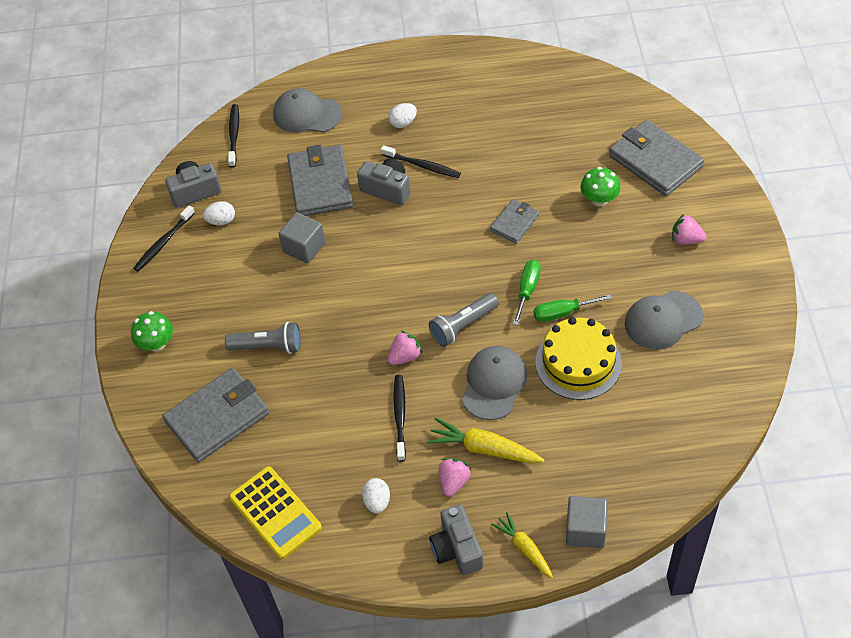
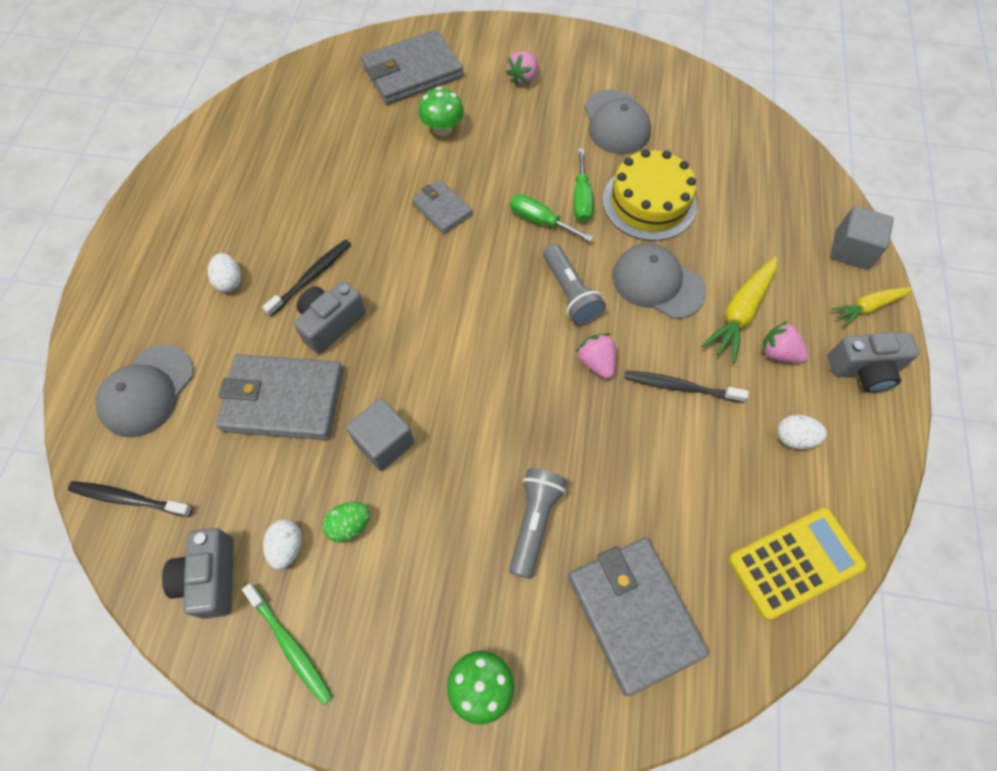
camera: 80 degrees left, 10 degrees up
black toothbrush [133,205,195,272] -> green toothbrush [242,583,333,705]
none -> green egg [323,502,370,543]

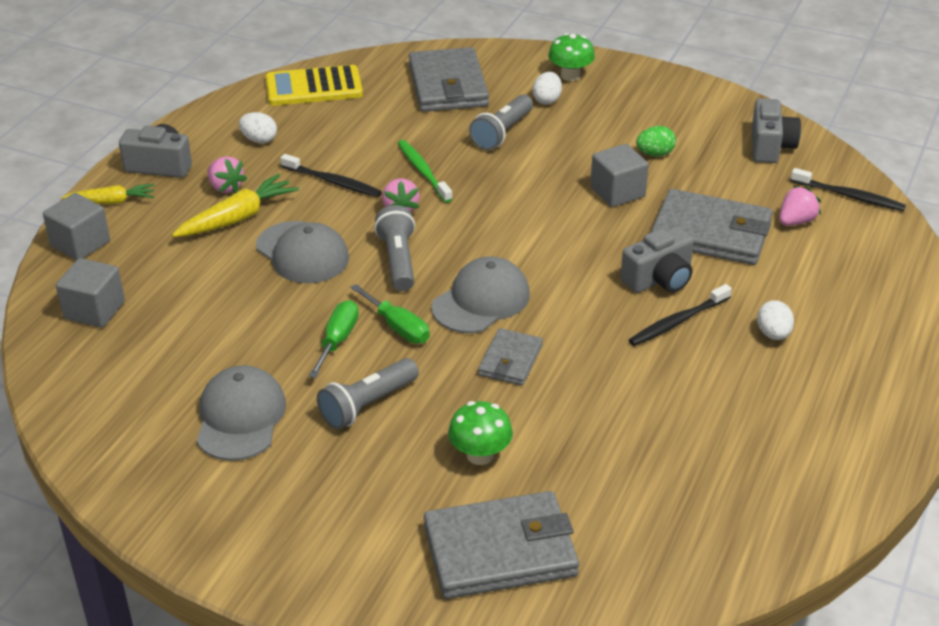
camera: 165 degrees left, 25 degrees down
grey cap [95,345,194,437] -> grey cap moved to [431,256,530,333]
green toothbrush [242,583,333,705] -> green toothbrush moved to [398,140,453,203]
white egg [263,519,302,570] -> white egg moved to [533,72,562,105]
grey wallet [412,180,473,234] -> grey wallet turned 45 degrees clockwise [478,328,543,385]
pink strawberry [506,51,538,86] -> pink strawberry moved to [779,186,821,226]
yellow cake [603,149,697,241] -> none
none -> grey cube [56,258,125,328]
none -> grey flashlight [317,358,419,430]

